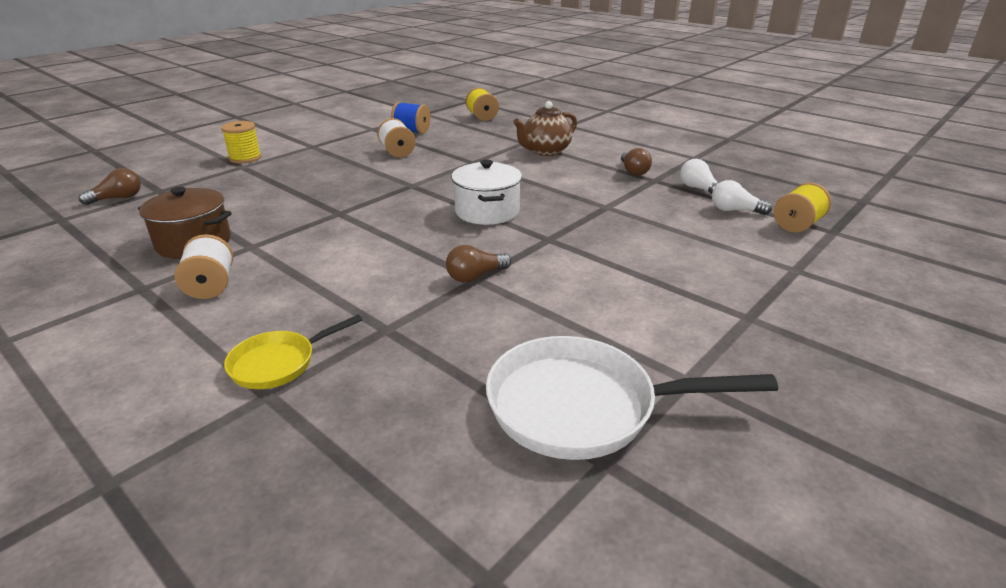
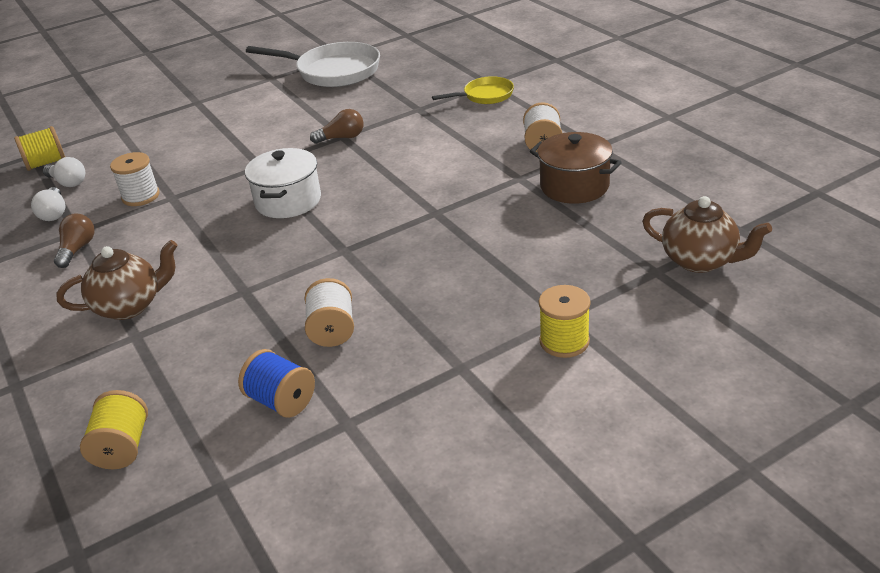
camera: 160 degrees left, 5 degrees up
brown light bulb [79,168,141,205] -> brown teapot [642,196,772,273]
none -> white spool [110,152,160,206]

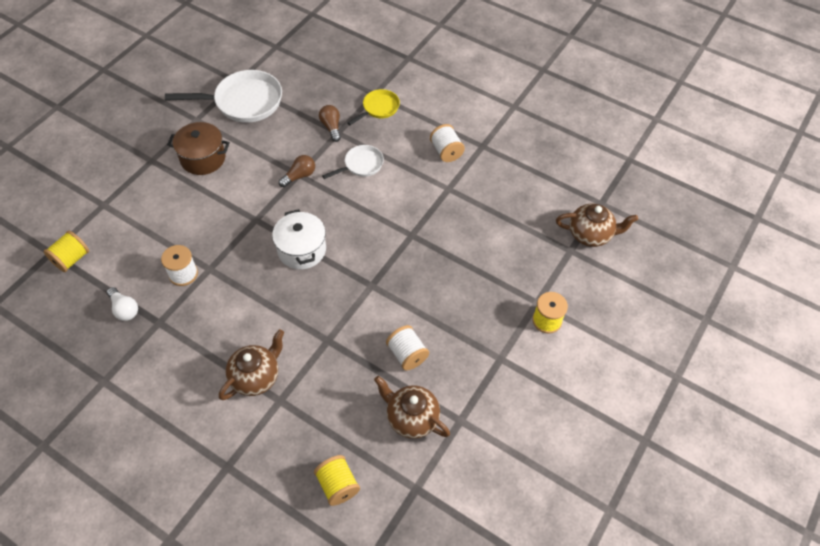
camera: 30 degrees left, 20 degrees up
white light bulb [43,157,85,187] -> none
brown light bulb [54,213,94,268] -> brown light bulb moved to [319,105,341,142]
blue spool [238,349,315,418] -> brown teapot [374,376,450,439]
brown pot [530,132,622,204] -> brown pot moved to [167,122,230,175]
none -> white pan [322,145,384,179]

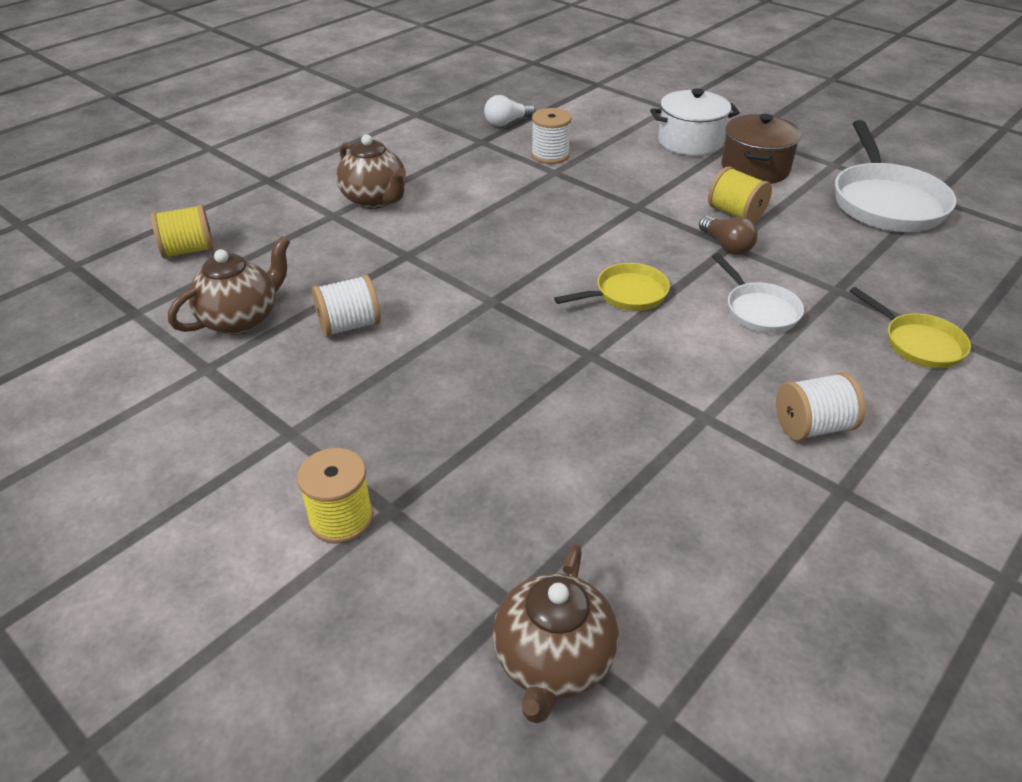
camera: 100 degrees right, 15 degrees down
yellow spool [44,231,89,272] -> yellow spool moved to [708,166,772,223]
white pot [272,209,326,269] -> white pot moved to [650,88,740,156]
brown light bulb [319,105,341,142] -> none
none -> yellow pan [554,263,670,311]

